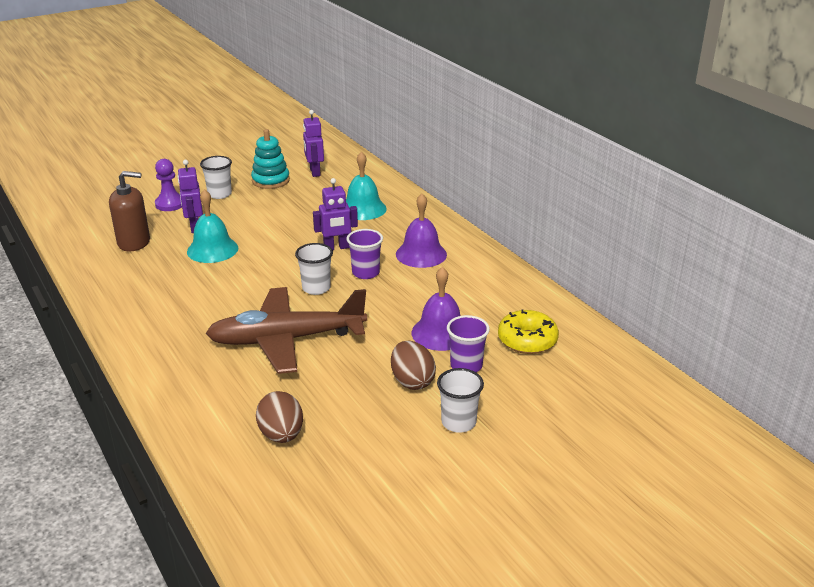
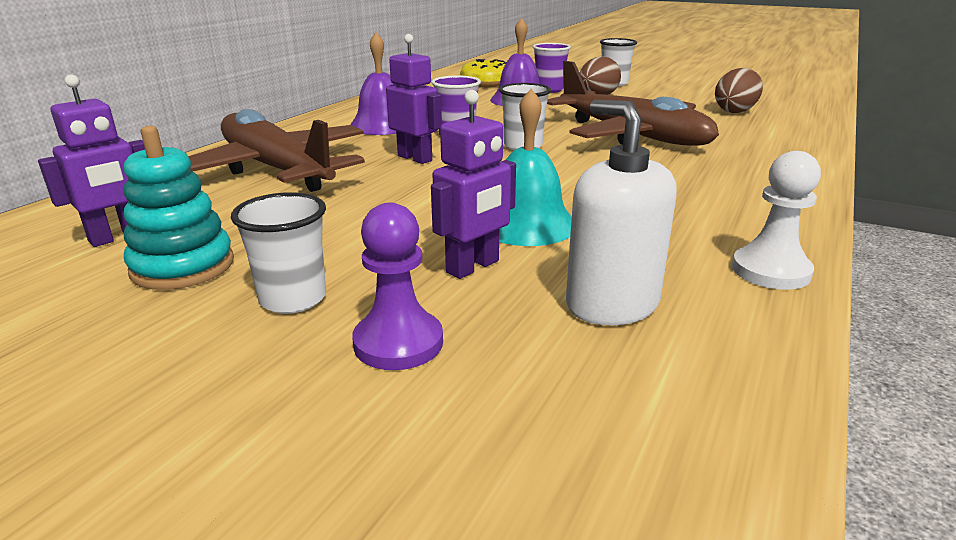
camera: 120 degrees left, 5 degrees down
brown soap dispenser [109,171,150,251] -> white soap dispenser [566,100,677,325]
turquoise bell [346,151,387,220] -> brown plane [188,109,365,192]
none -> white pawn [732,151,821,290]

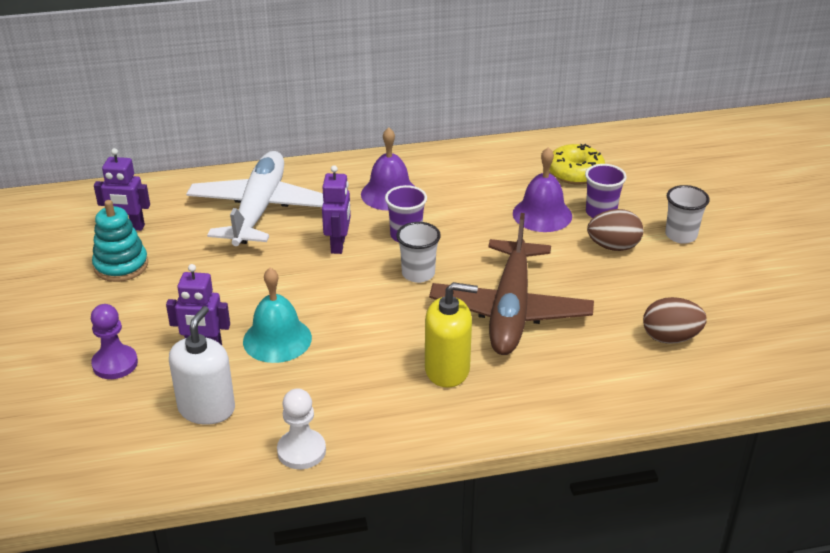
camera: 50 degrees right, 10 degrees up
brown plane [188,109,365,192] -> white plane [186,151,324,246]
white cup [231,192,326,314] -> none
none -> yellow soap dispenser [425,282,478,388]

